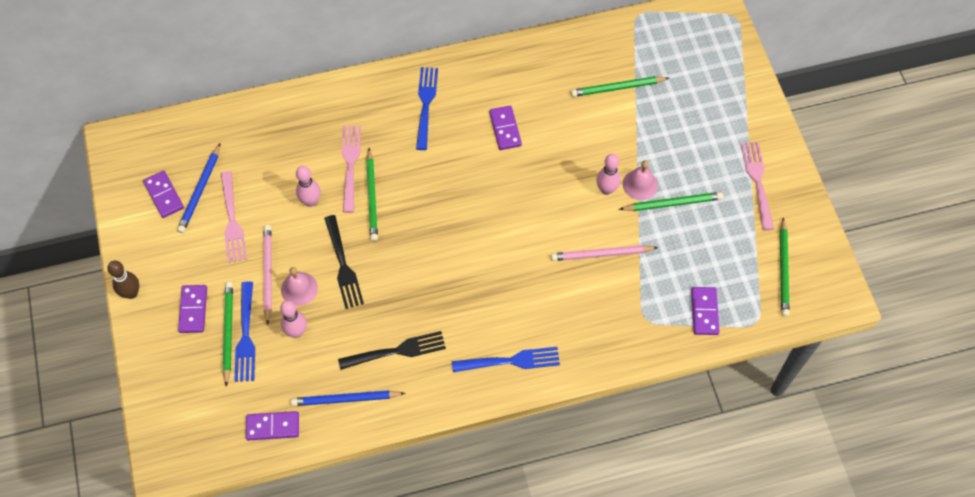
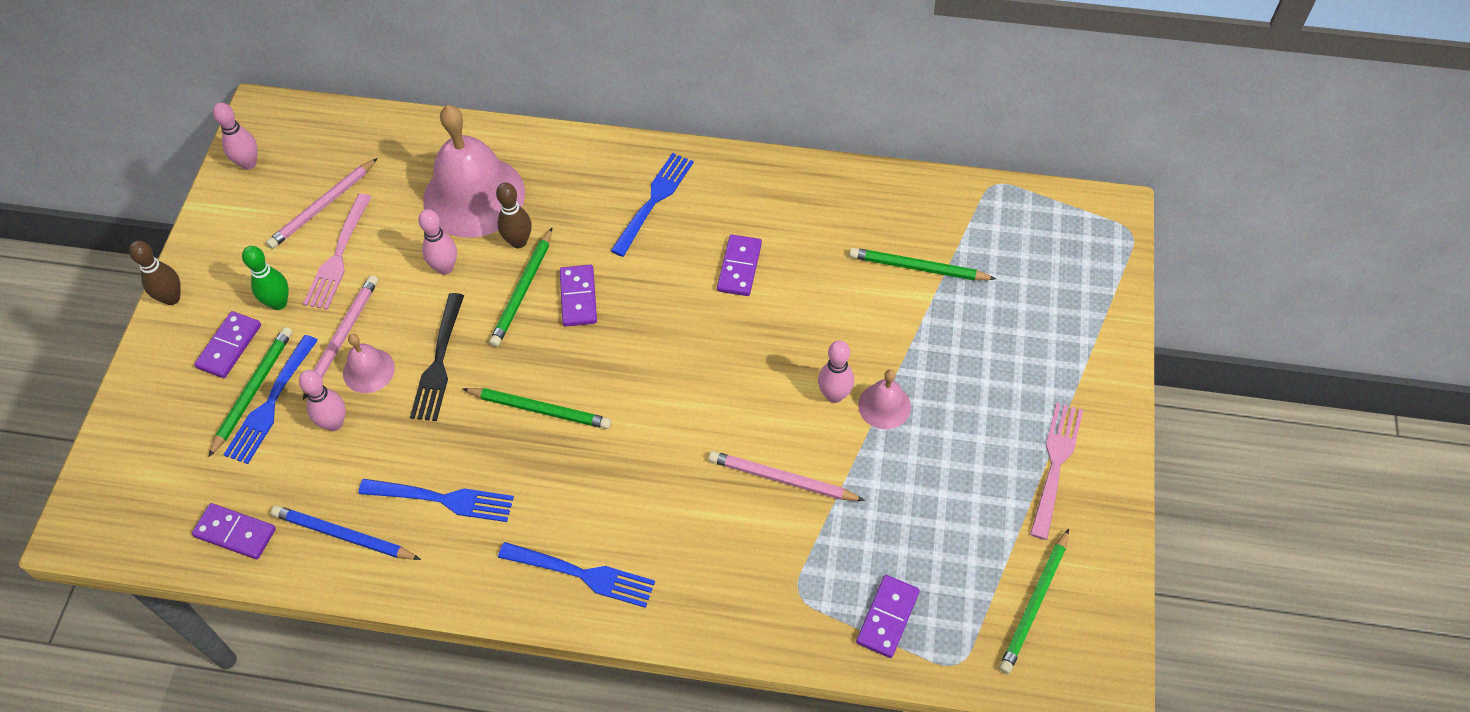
camera: 25 degrees right, 5 degrees down
purple domino [143,170,184,218] -> purple domino moved to [560,265,597,327]
blue pencil [177,144,220,233] -> pink pencil [266,158,378,249]
black fork [338,331,446,370] -> blue fork [358,479,514,522]
pink fork [342,126,361,213] -> brown bowling pin [496,182,532,248]
green pencil [619,192,723,211] -> green pencil moved to [463,388,611,429]
none -> pink bowling pin [213,103,258,170]
none -> green bowling pin [242,246,289,310]
none -> pink bell [423,105,525,238]

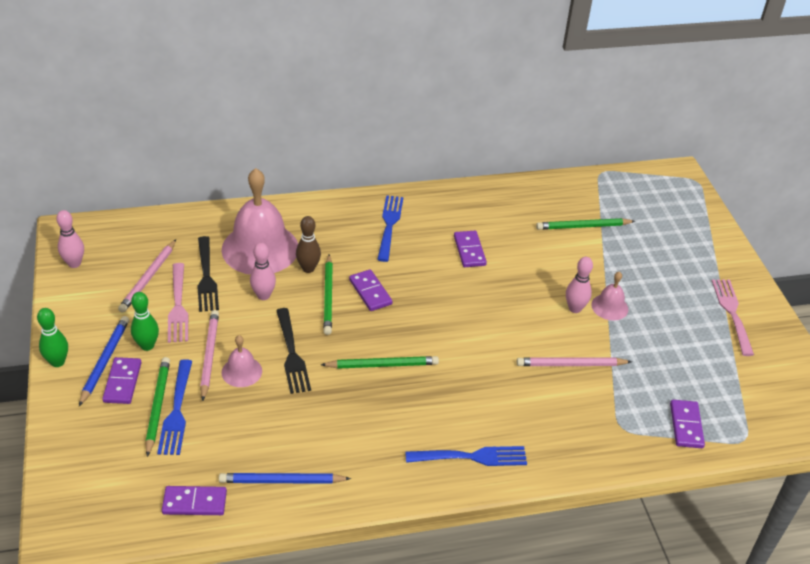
camera: 25 degrees left, 15 degrees down
brown bowling pin [129,241,181,305] -> green bowling pin [37,308,68,367]
pink bowling pin [299,370,346,431] -> none
blue fork [358,479,514,522] -> none
green pencil [999,528,1069,674] -> none
none -> blue pencil [79,316,129,406]
none -> black fork [197,236,219,312]

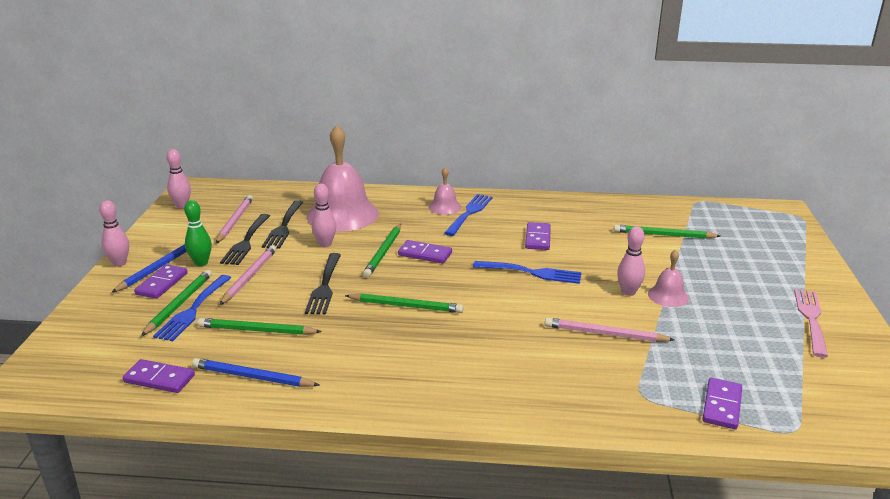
camera: 20 degrees right, 15 degrees down
green bowling pin [37,308,68,367] -> pink bowling pin [99,200,129,267]
pink pencil [118,239,176,313] -> pink pencil turned 150 degrees clockwise [216,195,253,243]
pink fork [168,263,188,343] -> black fork [220,214,270,265]
pink bell [222,335,262,387] -> pink bell moved to [429,167,461,215]
brown bowling pin [296,216,321,273] -> none
purple domino [349,269,392,311] -> purple domino turned 60 degrees counterclockwise [398,240,452,263]
blue fork [405,446,527,466] -> blue fork moved to [473,261,582,284]
none -> green pencil [198,318,322,335]

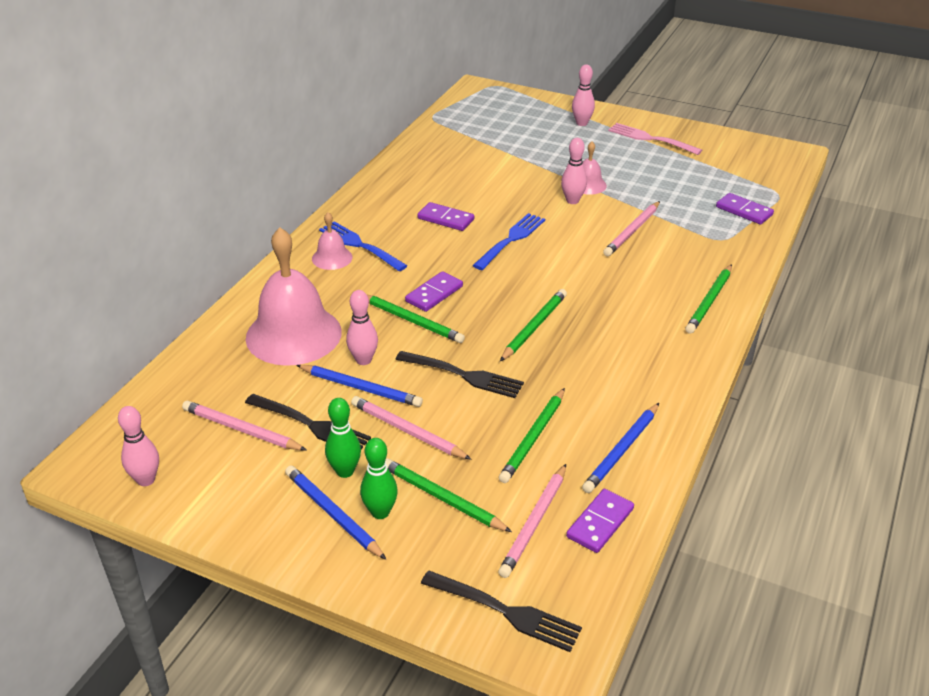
camera: 70 degrees left, 10 degrees up
pink bowling pin [99,200,129,267] -> pink bowling pin moved to [572,64,595,126]
purple domino [134,264,188,299] -> green bowling pin [360,438,398,519]
blue fork [153,275,231,341] -> none
black fork [262,201,303,249] -> black fork moved to [421,571,582,652]
green pencil [614,225,720,239] -> green pencil moved to [685,264,732,334]
none -> blue pencil [296,365,423,407]
none -> pink pencil [498,464,566,578]

